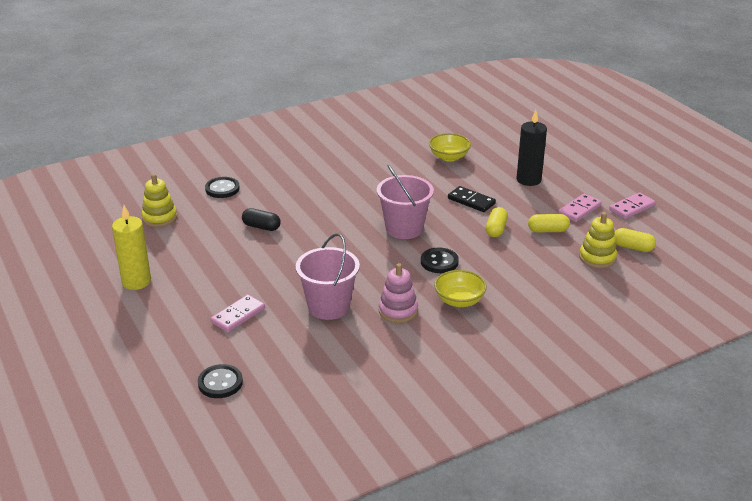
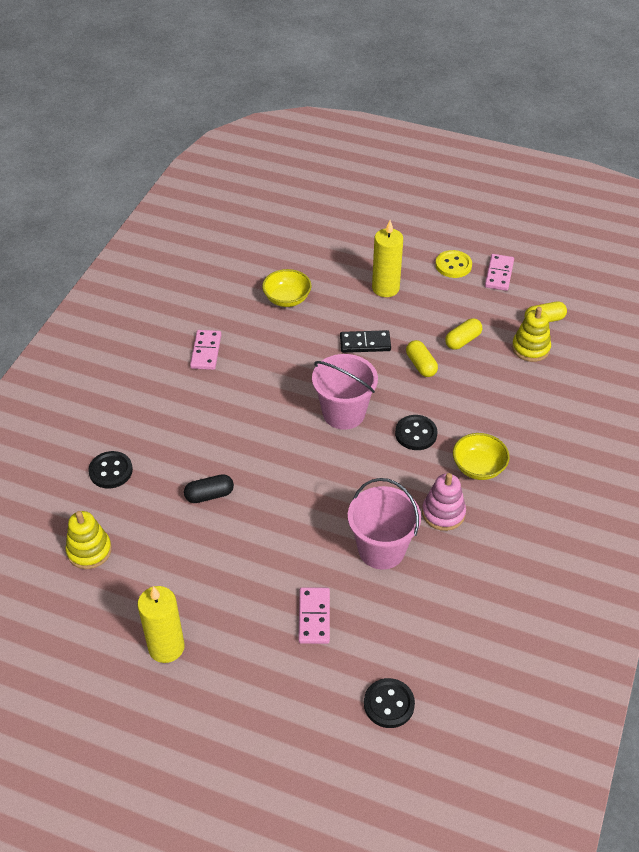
camera: 40 degrees left, 15 degrees up
black candle [516,110,547,186] -> yellow candle [372,220,403,297]
pink domino [558,194,602,222] -> pink domino moved to [190,330,221,370]
none -> yellow button [435,250,472,278]

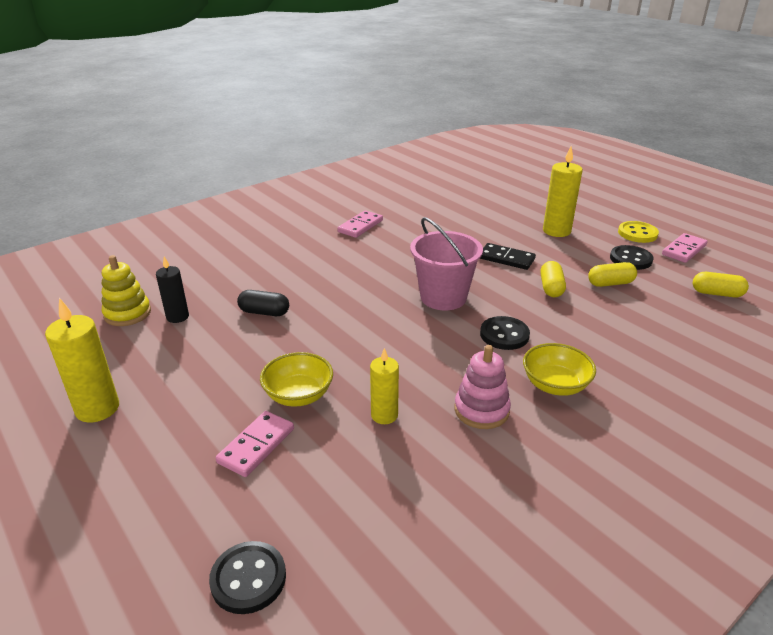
camera: 30 degrees right, 15 degrees down
black button [88,451,133,488] -> black button moved to [610,245,653,270]
yellow bowl [262,269,312,307] -> yellow bowl moved to [260,352,333,407]
pink bucket [348,478,421,570] -> yellow candle [370,348,399,424]
yellow stacking toy [512,307,551,362] -> none
none -> black candle [156,257,189,323]

